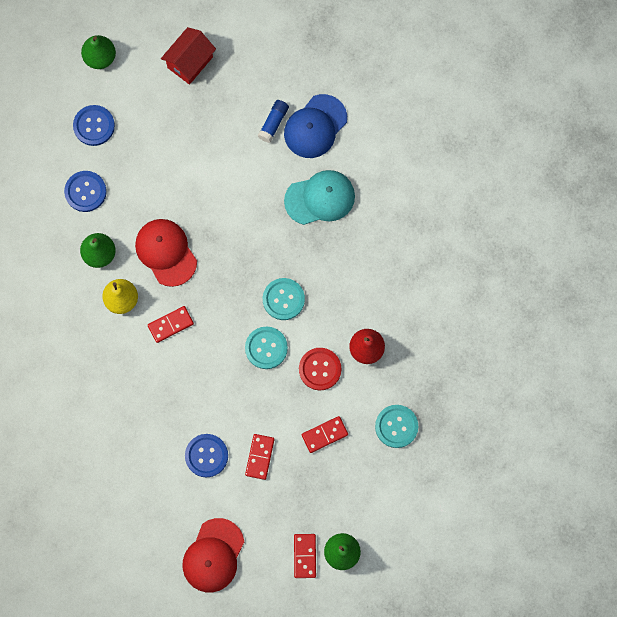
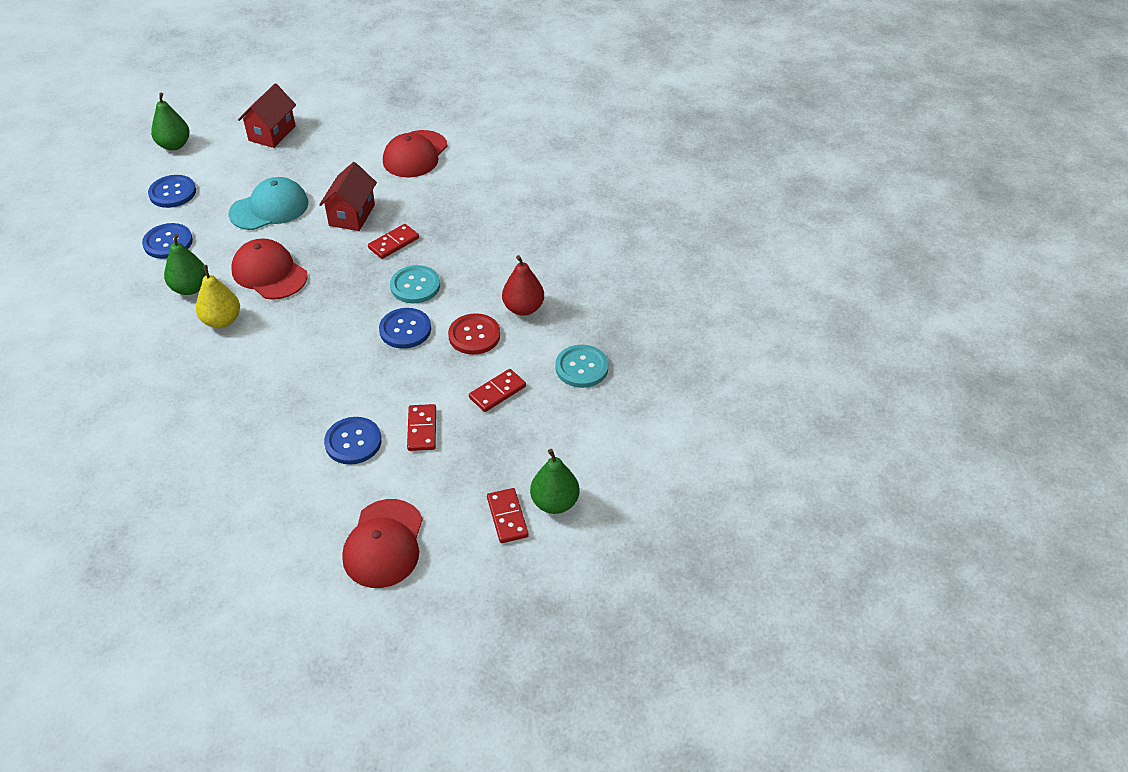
camera: 15 degrees left, 30 degrees down
red domino [148,306,194,343] -> red domino moved to [368,224,419,259]
turquoise button [245,326,288,369] -> blue button [379,308,431,349]
blue glue stick [258,100,289,143] -> none
blue cap [284,94,347,158] -> red cap [383,130,448,177]
turquoise cap [284,170,355,225] -> turquoise cap moved to [229,177,308,230]
none -> red house [319,162,377,231]

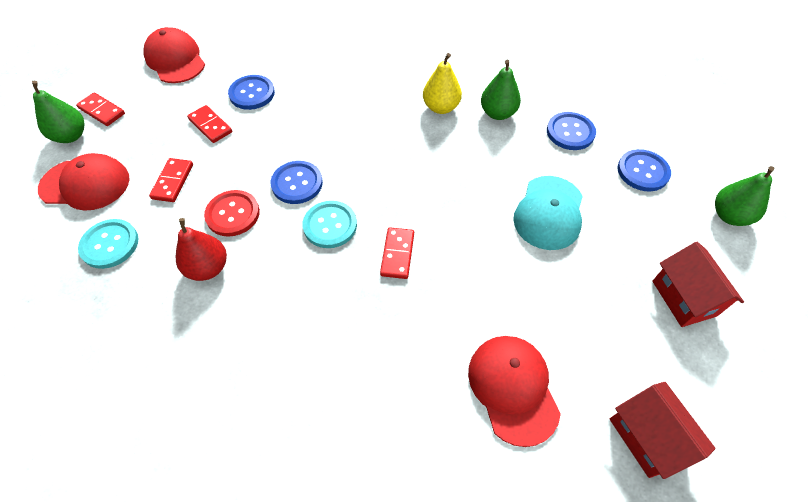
camera: 140 degrees right, 10 degrees up
red cap [231,238,308,300] -> red cap moved to [38,153,130,211]
red house [319,162,377,231] -> red house moved to [610,382,716,479]

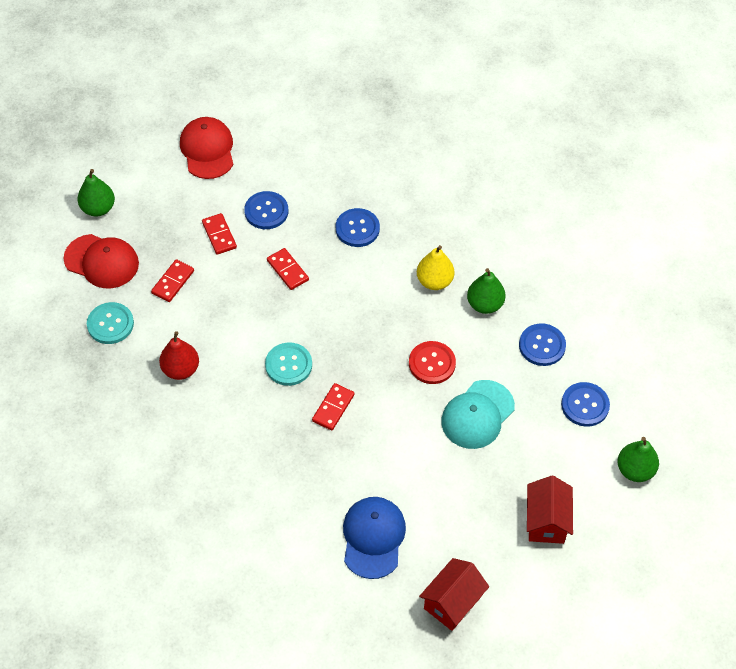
camera: 20 degrees right, 0 degrees up
red domino [76,92,125,126] -> red domino moved to [267,248,309,290]
red button [204,190,260,237] -> red button moved to [409,341,456,384]
blue button [271,161,323,204] -> blue button moved to [336,208,380,247]
red cap [468,336,561,447] -> blue cap [343,497,406,579]
red house [610,382,716,479] -> red house turned 45 degrees clockwise [419,558,489,631]

